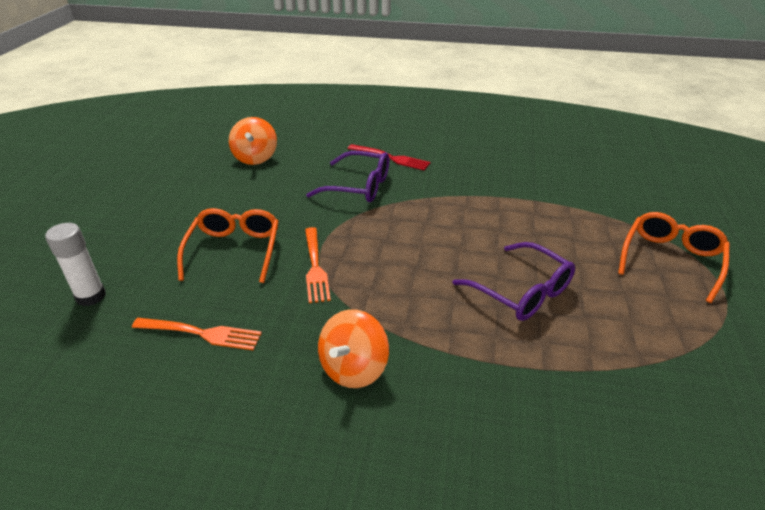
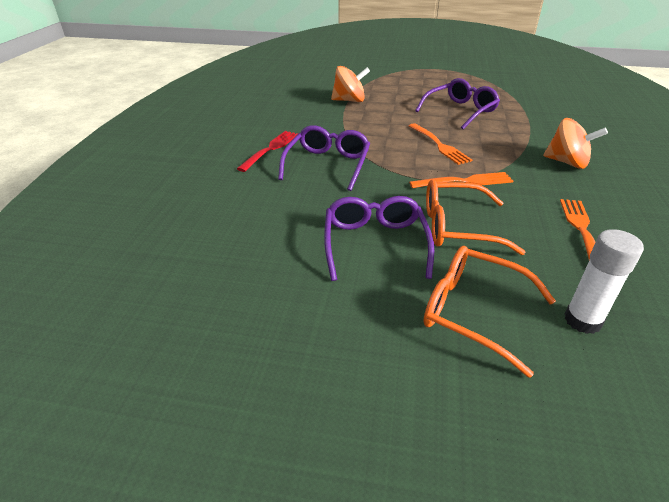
camera: 90 degrees left, 0 degrees up
orange spinning top [229,117,277,165] -> orange spinning top moved to [331,66,370,102]
orange glasses [618,212,730,303] -> orange glasses moved to [423,246,556,378]
none -> purple glasses [324,196,434,281]
none -> orange fork [409,123,472,165]

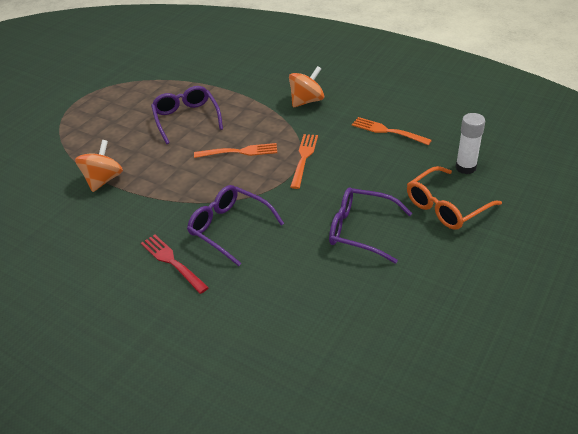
camera: 65 degrees left, 5 degrees up
orange glasses [426,179,525,255] -> none

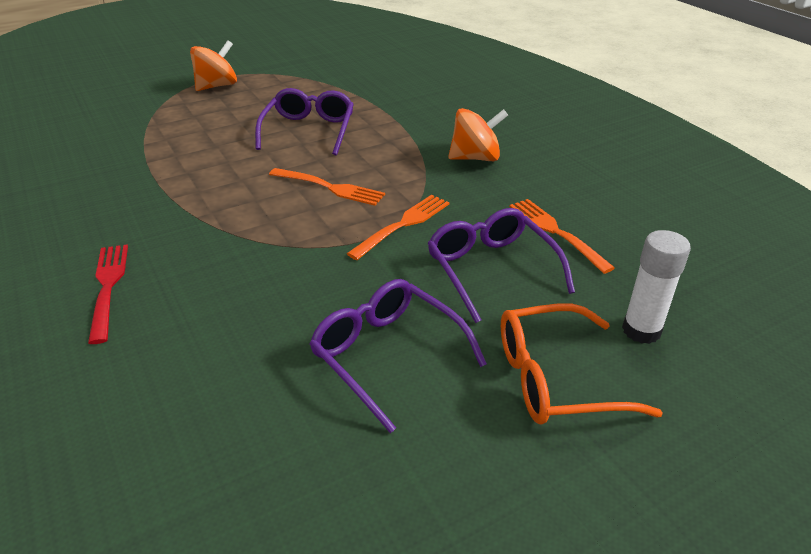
camera: 25 degrees right, 5 degrees down
orange spinning top [75,140,123,192] -> orange spinning top moved to [190,40,237,91]
purple glasses [187,185,284,266] -> purple glasses moved to [427,208,575,323]

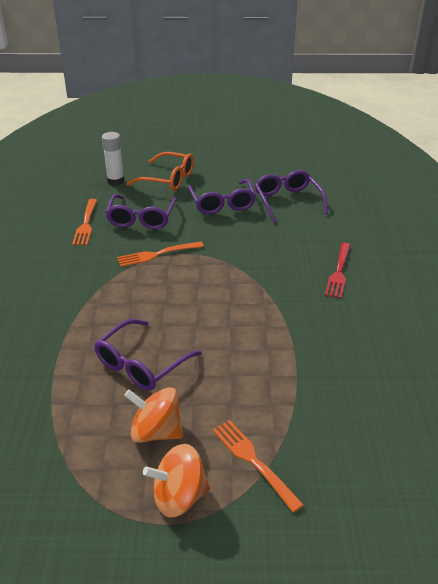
camera: 150 degrees left, 0 degrees up
orange fork [269,168,385,206] -> orange fork moved to [213,420,304,513]
orange spinning top [448,108,508,161] -> orange spinning top moved to [124,387,183,443]
none -> purple glasses [255,170,328,223]

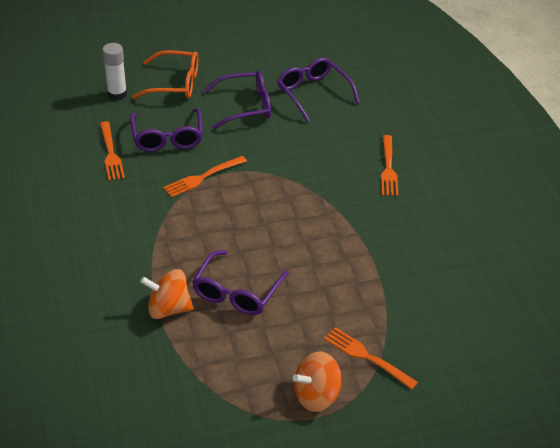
camera: 15 degrees left, 5 degrees up
orange spinning top [124,387,183,443] -> orange spinning top moved to [140,269,193,319]
purple glasses [188,179,256,214] -> purple glasses turned 75 degrees counterclockwise [203,70,271,129]
red fork [325,243,351,298] -> orange fork [381,135,398,196]

